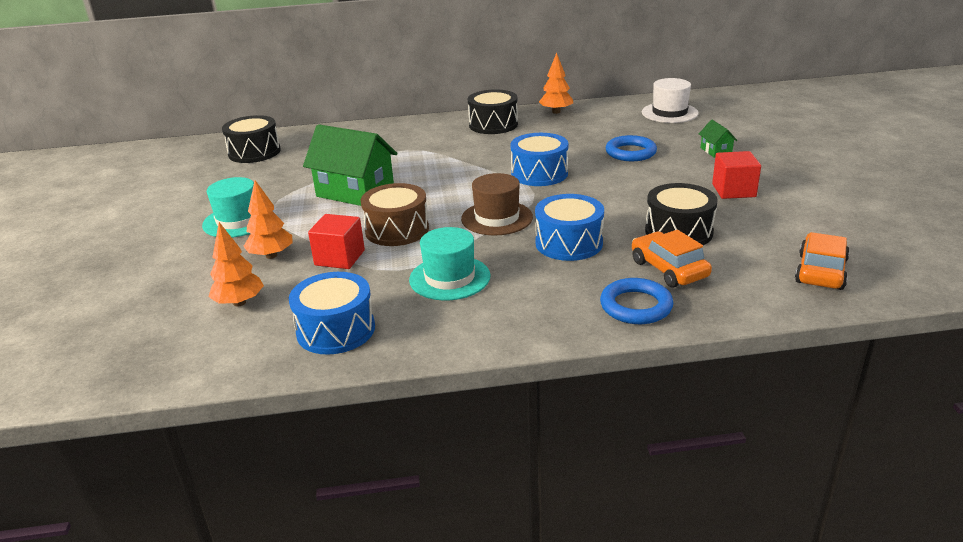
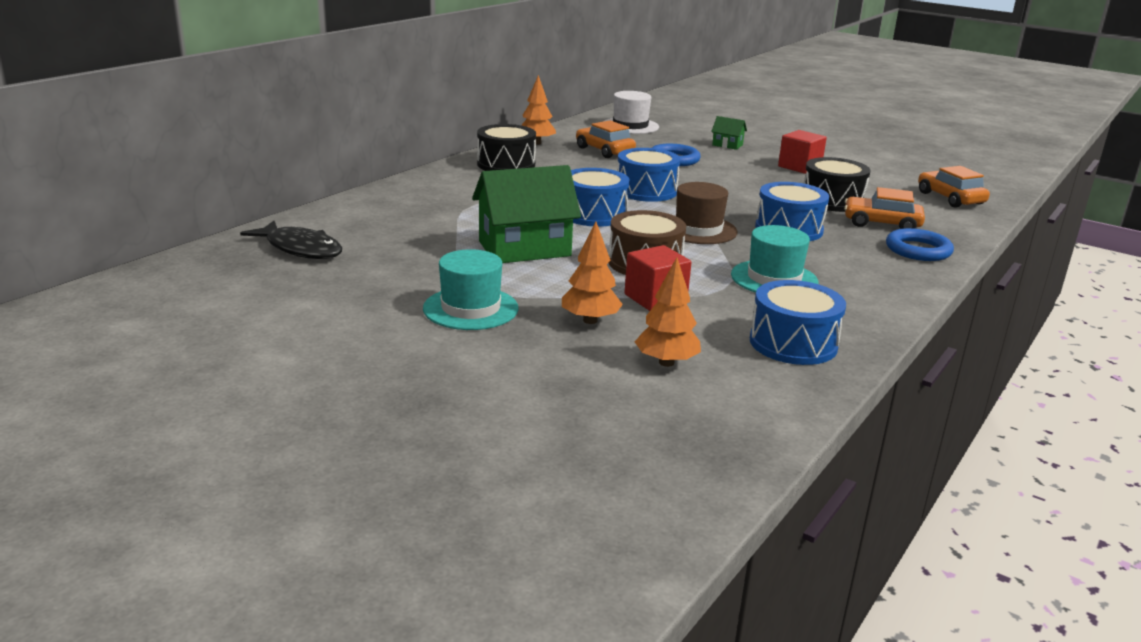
camera: 50 degrees left, 5 degrees down
black drum [222,115,281,163] -> black fish [240,221,342,259]
none -> blue drum [571,168,630,227]
none -> orange car [576,120,636,158]

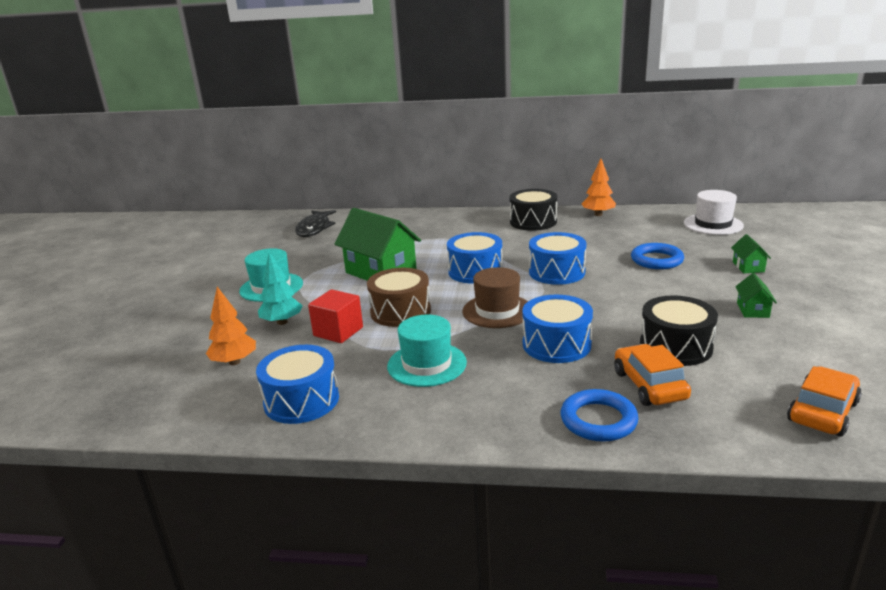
camera: 65 degrees right, 0 degrees up
orange tree [562,222,623,324] -> turquoise tree [258,252,303,325]
orange car [576,120,636,158] -> none
red cube [778,130,827,174] -> green house [735,273,777,318]

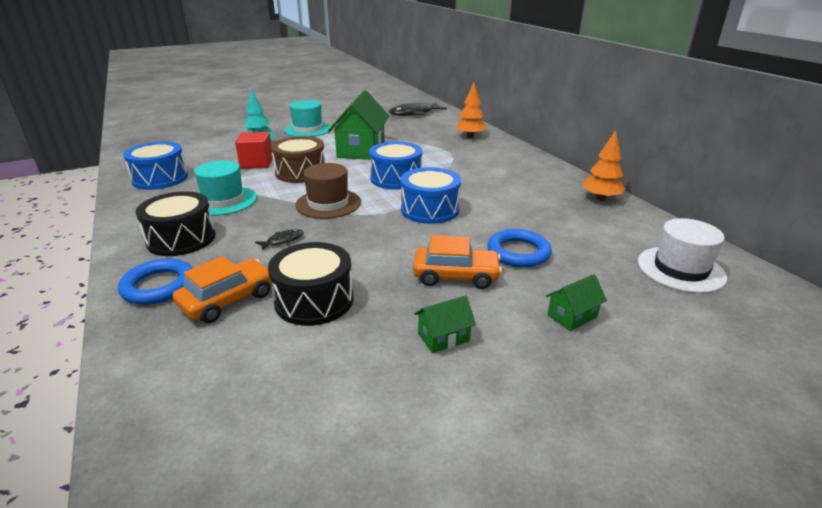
camera: 55 degrees right, 5 degrees up
orange tree [206,287,256,365] -> orange tree moved to [455,82,486,138]
black drum [510,189,557,231] -> black drum moved to [136,191,216,256]
blue drum [522,295,593,363] -> black fish [255,229,304,251]
orange car [787,366,862,437] -> orange car moved to [413,235,502,289]

